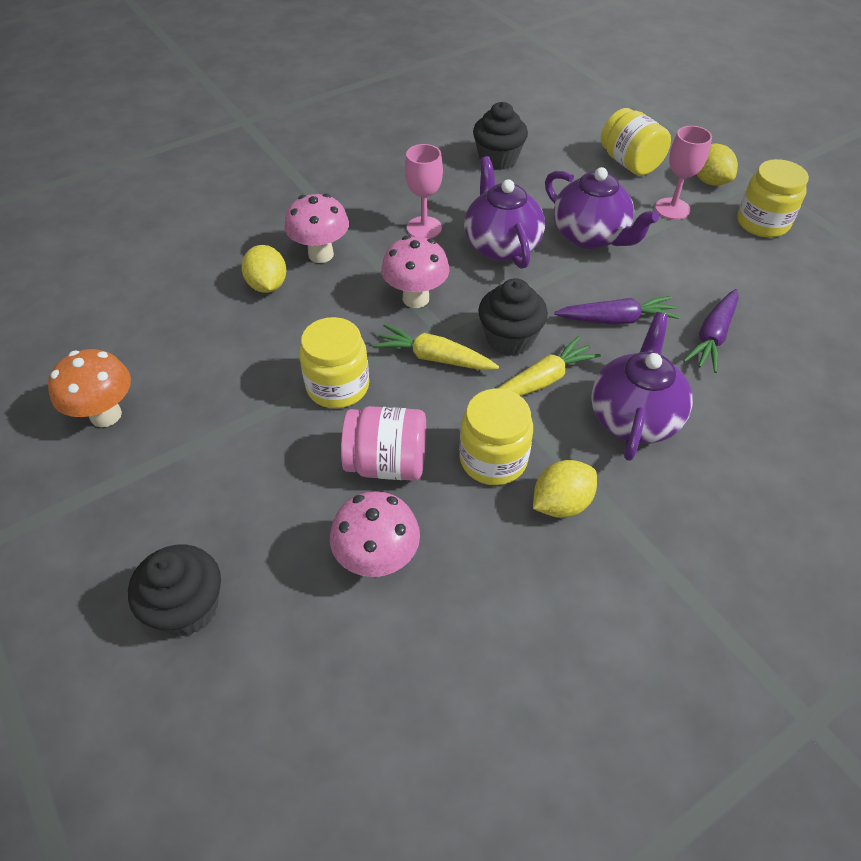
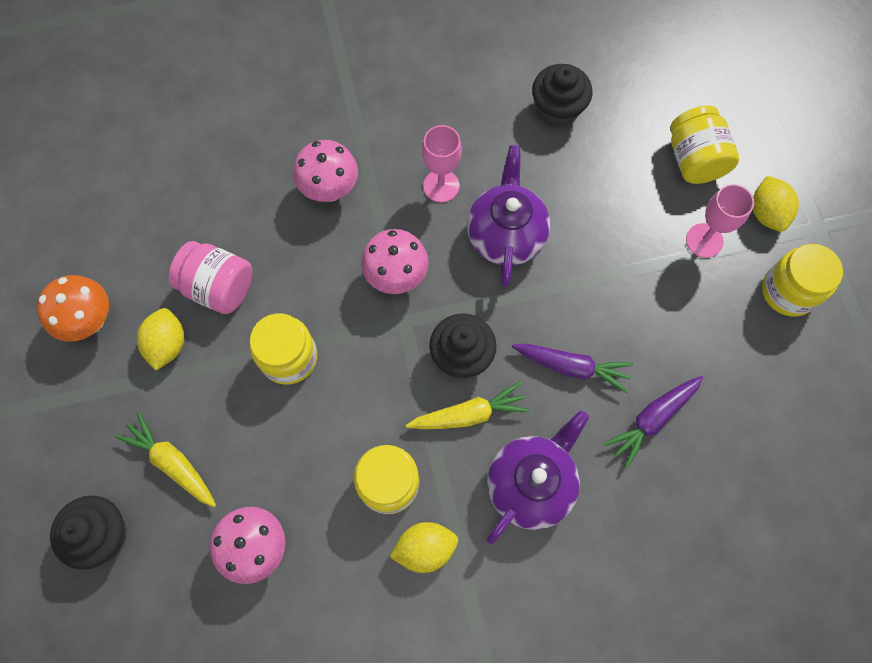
camera: 20 degrees right, 20 degrees up
yellow lemon [241,245,286,293] -> yellow lemon moved to [137,308,184,371]
pink jar [341,406,426,481] -> pink jar moved to [169,241,253,314]
yellow carrot [373,324,499,370] -> yellow carrot moved to [115,412,216,507]
purple teapot [545,167,659,249] -> none

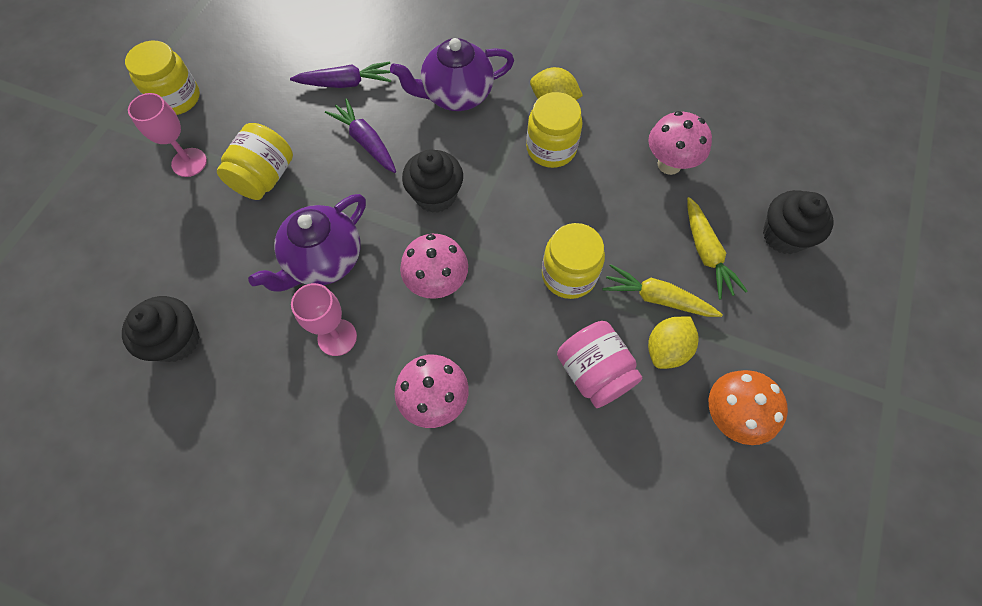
camera: 145 degrees left, 5 degrees down
yellow carrot [406,381,530,429] -> yellow carrot moved to [603,264,723,317]
yellow jar [670,105,739,184] -> yellow jar moved to [217,123,293,200]
yellow lemon [753,176,799,232] -> none

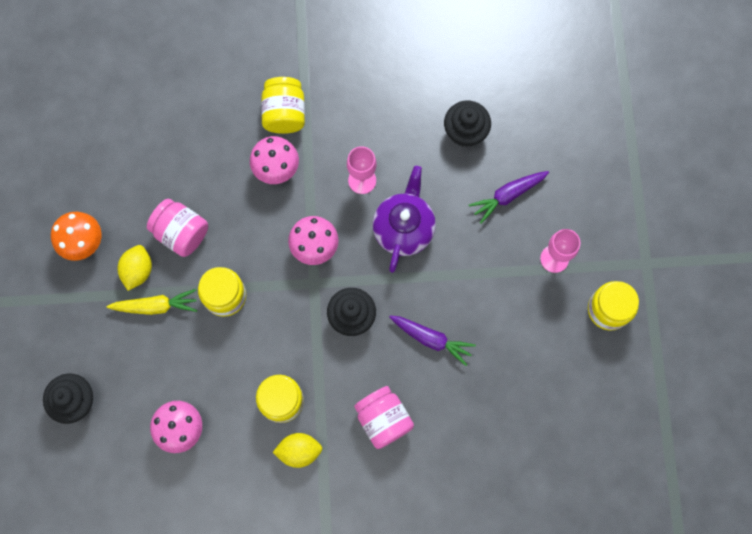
camera: 155 degrees right, 10 degrees up
yellow jar [217,123,293,200] -> yellow jar moved to [261,77,305,134]
purple carrot [290,62,391,88] -> purple carrot moved to [469,171,549,224]
purple teapot [390,38,514,111] -> pink jar [354,386,414,449]
yellow carrot [687,197,748,299] -> none

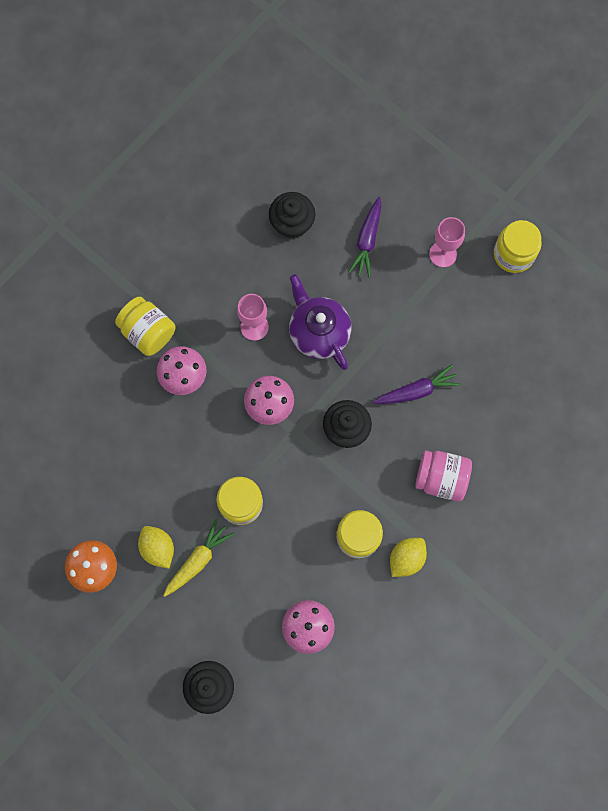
camera: 45 degrees left, 0 degrees up
pink jar [147,199,208,257] -> none

